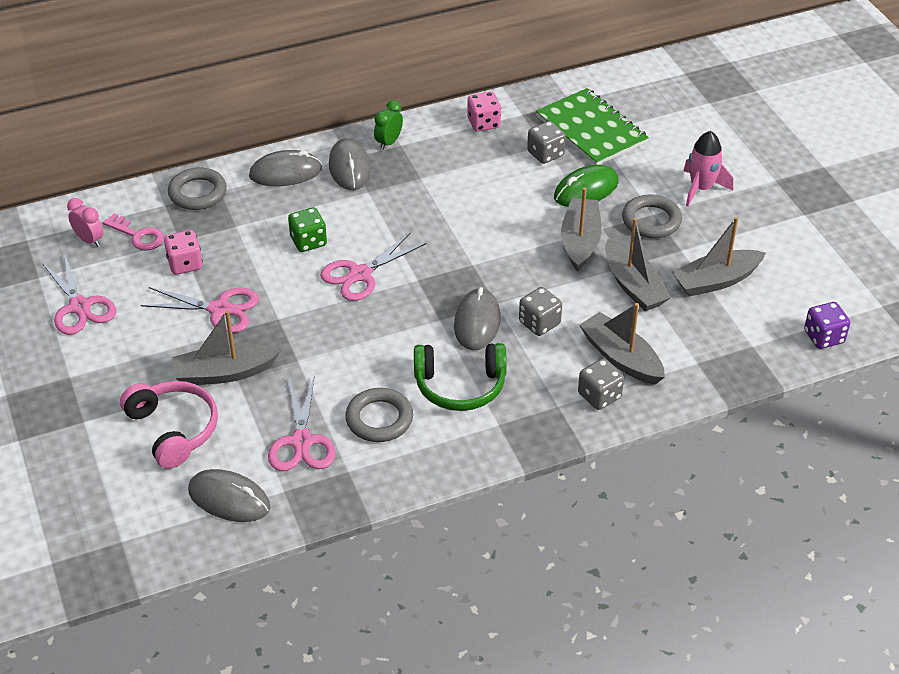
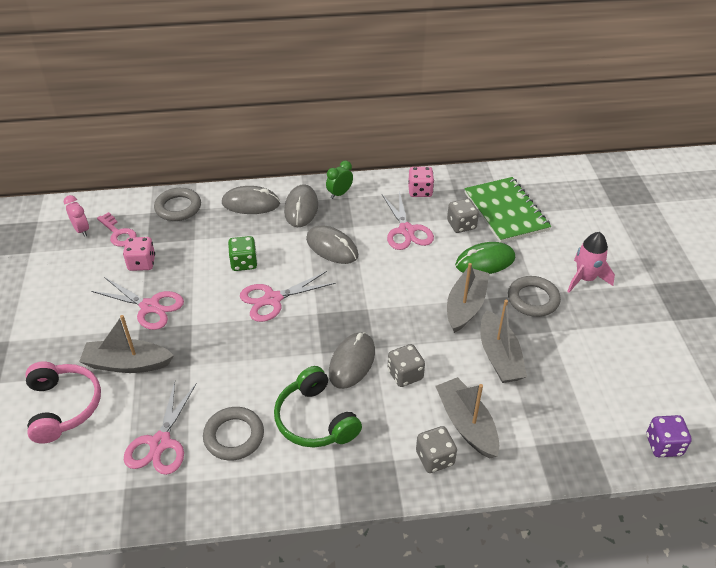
camera: 15 degrees right, 0 degrees up
pink scissors [42,255,116,335] -> pink scissors moved to [382,191,434,250]
grey mouse [188,469,270,522] -> grey mouse moved to [306,226,358,264]
green headphones [414,343,507,411] -> green headphones turned 45 degrees clockwise [274,366,362,447]
grey boat [672,217,766,297] -> none

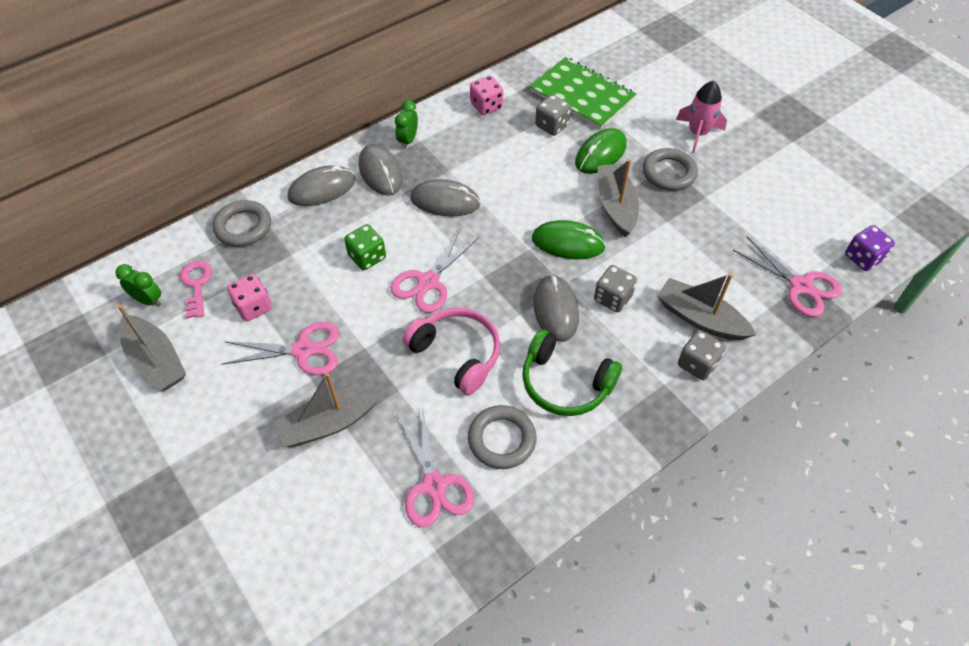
camera: 30 degrees left, 10 degrees up
pink headphones [25,361,101,444] -> pink headphones moved to [402,307,500,395]
pink clock [64,195,89,237] -> green clock [116,264,161,306]
pink key [97,212,137,247] -> pink key turned 120 degrees counterclockwise [180,261,212,318]
pink scissors [382,191,434,250] -> pink scissors moved to [733,237,842,317]
grey boat [480,300,527,383] -> grey boat moved to [118,304,186,391]
none -> green mouse [532,220,606,259]

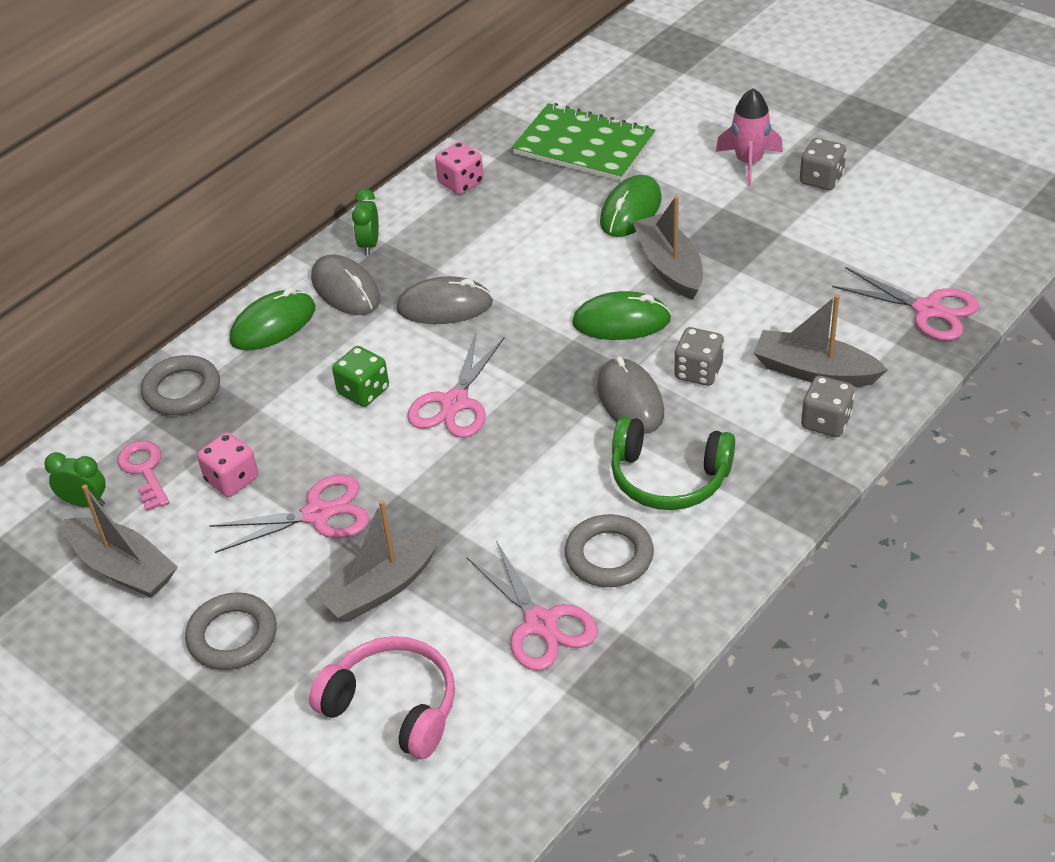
camera: 10 degrees left, 10 degrees down
grey mouse [288,165,355,206] -> green mouse [230,288,315,351]
pink headphones [402,307,500,395] -> pink headphones moved to [309,636,455,759]
grey dice [535,95,571,136] -> grey dice moved to [800,138,846,190]
grey ring [643,148,698,191] -> grey ring moved to [185,592,277,670]
purple dice [845,225,895,271] -> none

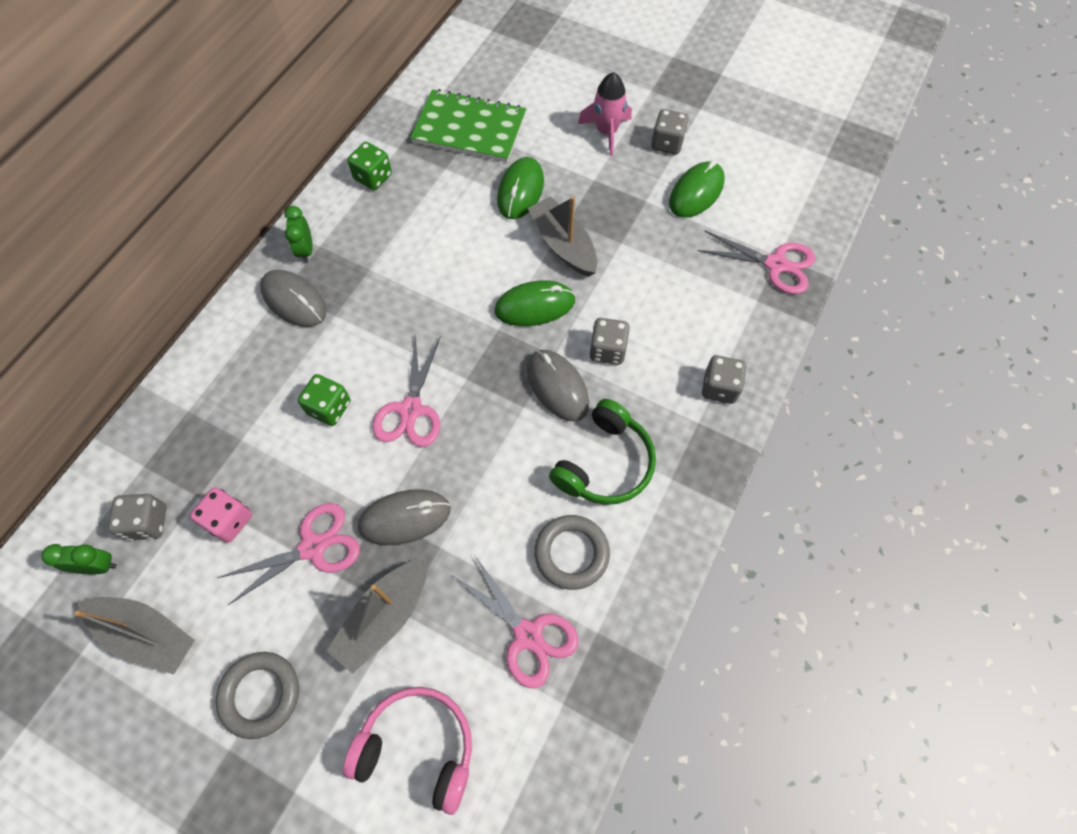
camera: 15 degrees left, 20 degrees up
pink key [117,441,169,511] -> grey dice [108,494,166,541]
grey ring [141,355,220,415] -> none
green mouse [230,288,315,351] -> green mouse moved to [669,161,725,218]
grey mouse [396,276,493,324] -> grey mouse moved to [358,489,450,545]
pink dice [435,142,484,195] -> green dice [347,142,392,190]
green headphones [611,416,735,510] -> green headphones turned 60 degrees counterclockwise [549,399,656,505]
grey boat [753,294,888,387] -> none

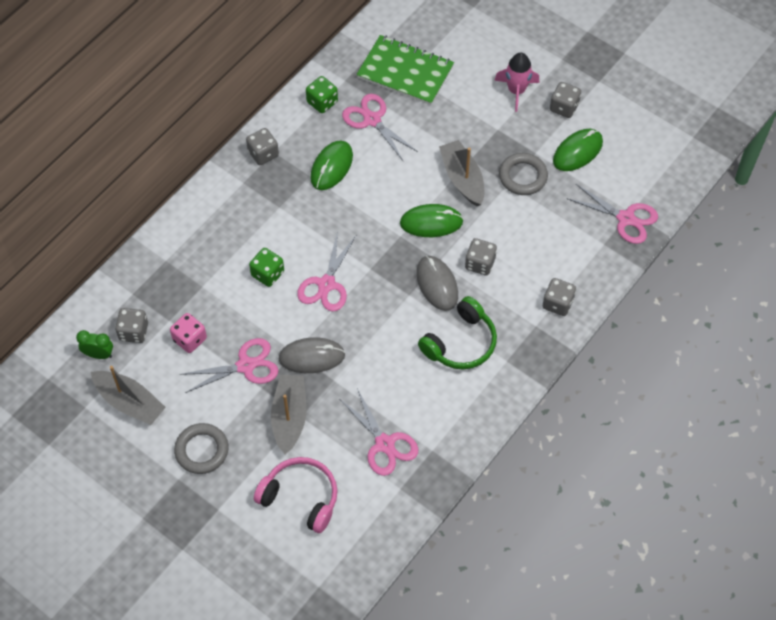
camera: 10 degrees right, 5 degrees down
grey mouse [260,270,327,327] -> none
green clock [284,206,313,263] -> grey dice [246,128,279,165]
grey boat [327,558,427,674] -> grey boat turned 135 degrees clockwise [271,375,307,455]
green mouse [497,157,544,219] -> green mouse moved to [310,141,353,190]
grey ring [534,515,610,590] -> grey ring moved to [499,153,548,195]
none -> pink scissors [342,94,418,161]

